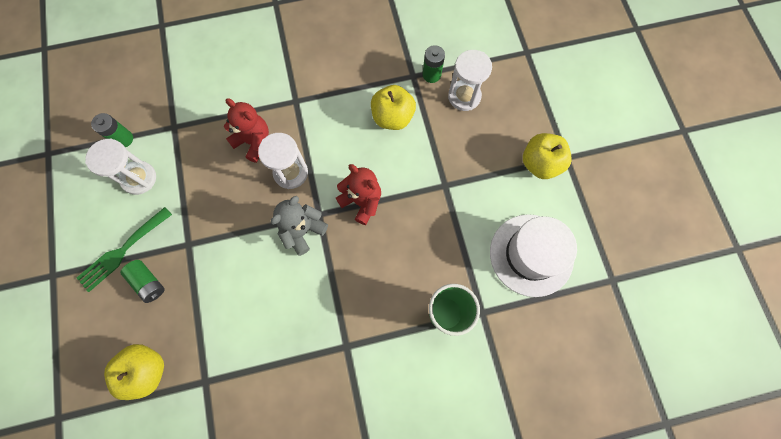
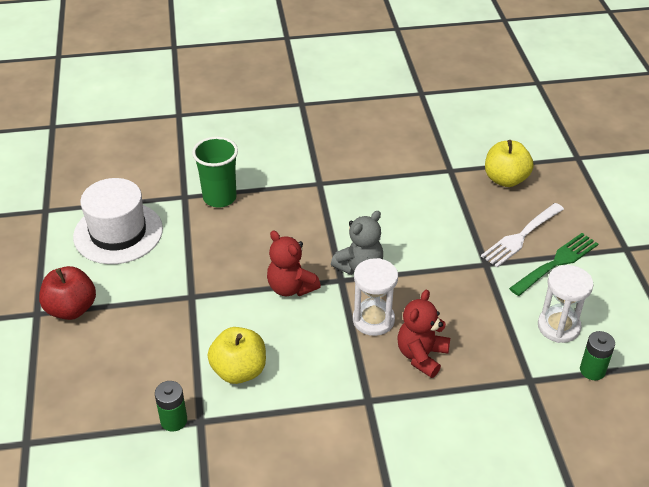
camera: 175 degrees left, 30 degrees down
green battery [120,260,165,303] -> white fork [481,203,564,267]
red teddy bear [224,98,269,163] -> red teddy bear turned 75 degrees clockwise [397,289,450,378]
white hourglass [448,50,492,111] -> none
yellow apple [523,133,572,179] -> red apple [39,266,96,320]

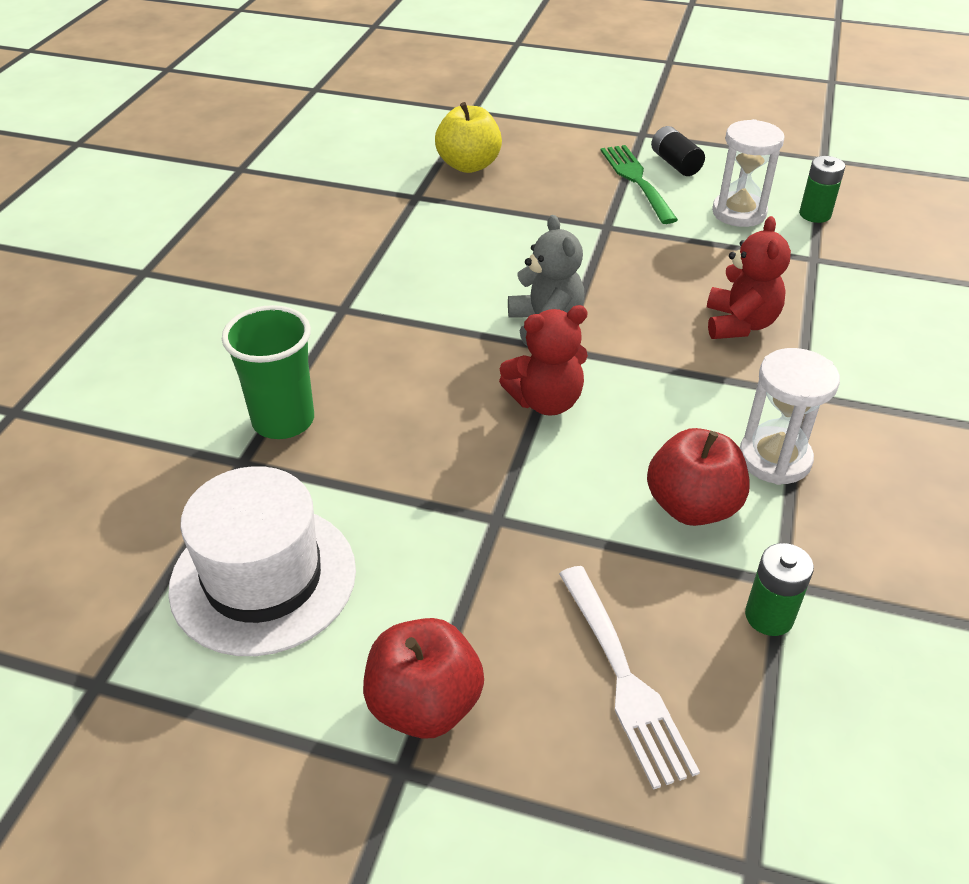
camera: 65 degrees left, 0 degrees up
yellow apple [208,327,266,384] -> red apple [647,428,749,526]
white hourglass [353,258,398,336] -> white hourglass moved to [740,348,840,485]
red teddy bear [397,289,450,378] -> red teddy bear turned 135 degrees counterclockwise [707,216,791,339]
white fork [481,203,564,267] -> white fork moved to [559,566,700,790]
none -> black battery [651,126,705,176]

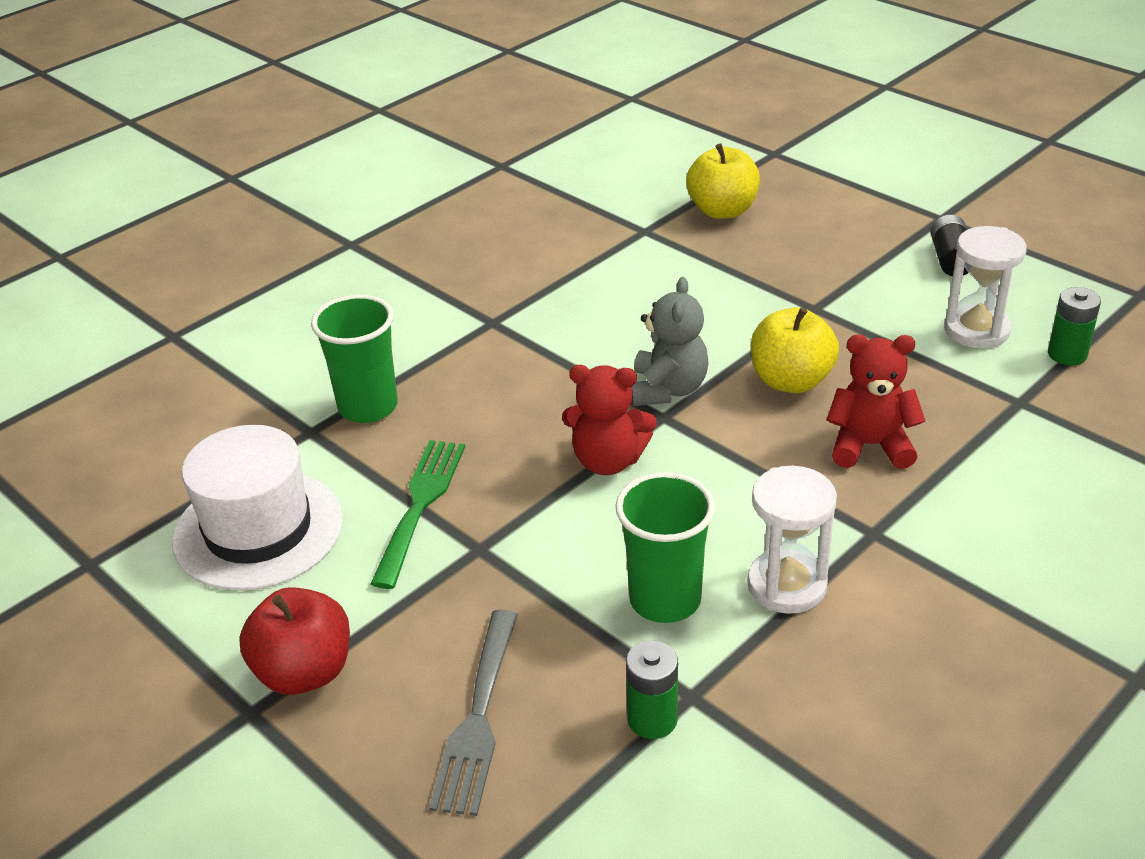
camera: 30 degrees right, 5 degrees down
white fork [559,566,700,790] -> grey fork [429,610,518,816]
green fork [601,145,678,224] -> green fork moved to [371,440,465,589]
red apple [647,428,749,526] -> green cup [615,472,715,623]
red teddy bear [707,216,791,339] -> red teddy bear turned 120 degrees counterclockwise [827,335,925,469]
none -> yellow apple [751,307,839,393]

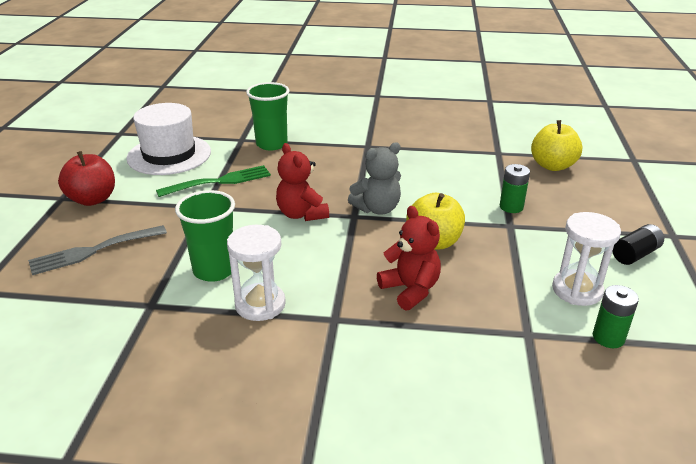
camera: 50 degrees right, 5 degrees down
green battery [626,641,678,739] -> green battery moved to [500,164,530,213]

